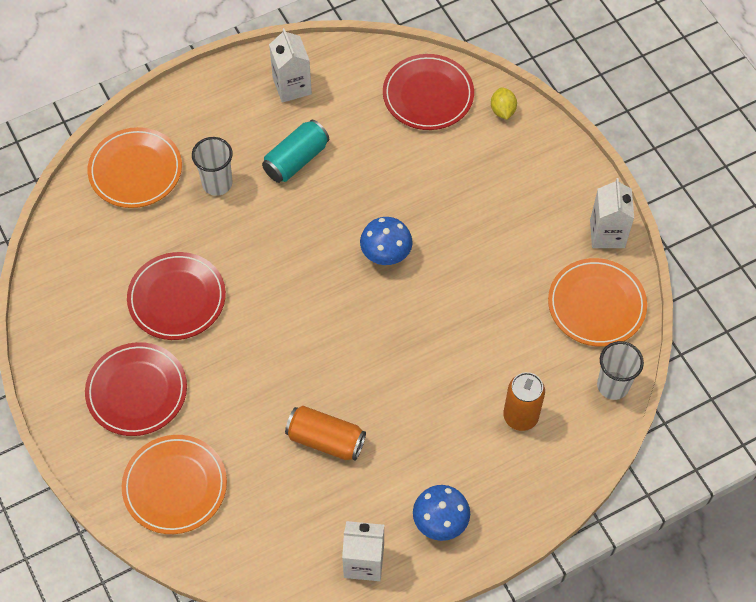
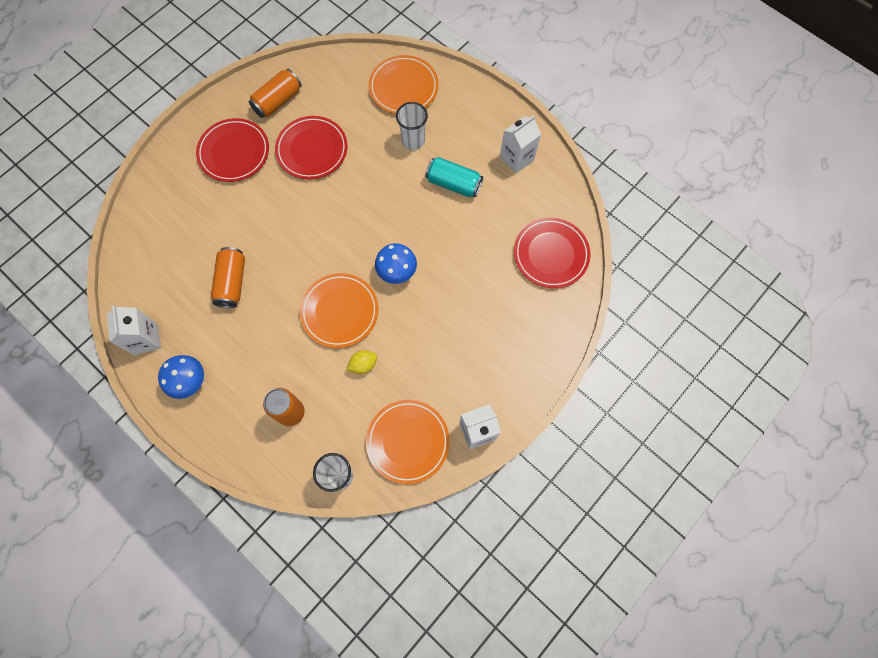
camera: 70 degrees right, 10 degrees up
orange plate [122,435,227,534] -> orange plate moved to [300,273,378,348]
yellow lemon [491,87,517,120] -> yellow lemon moved to [347,350,377,374]
none -> orange can [249,69,301,118]

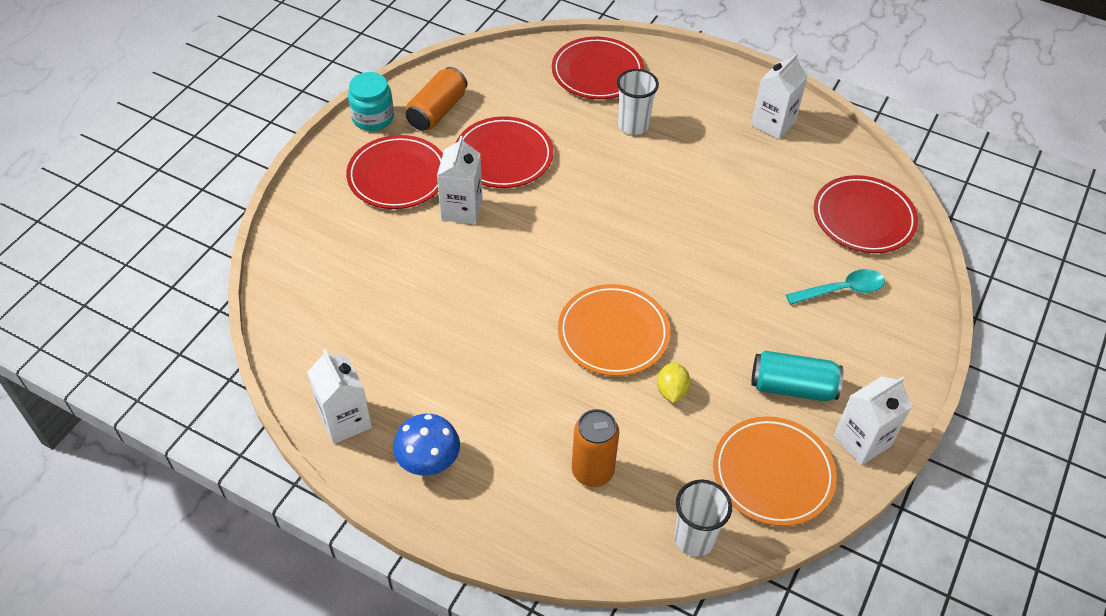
camera: 15 degrees left, 20 degrees down
orange can [211,247,245,308] -> none
yellow lemon [347,350,377,374] -> yellow lemon turned 45 degrees counterclockwise [657,362,691,403]
orange plate [369,55,439,114] -> red plate [552,37,644,99]
blue mushroom [375,243,417,284] -> none
turquoise can [425,157,483,197] -> turquoise can moved to [751,351,843,402]
none -> turquoise jar [348,72,394,131]
none -> white carton [437,136,482,224]
none -> turquoise spoon [786,269,885,305]

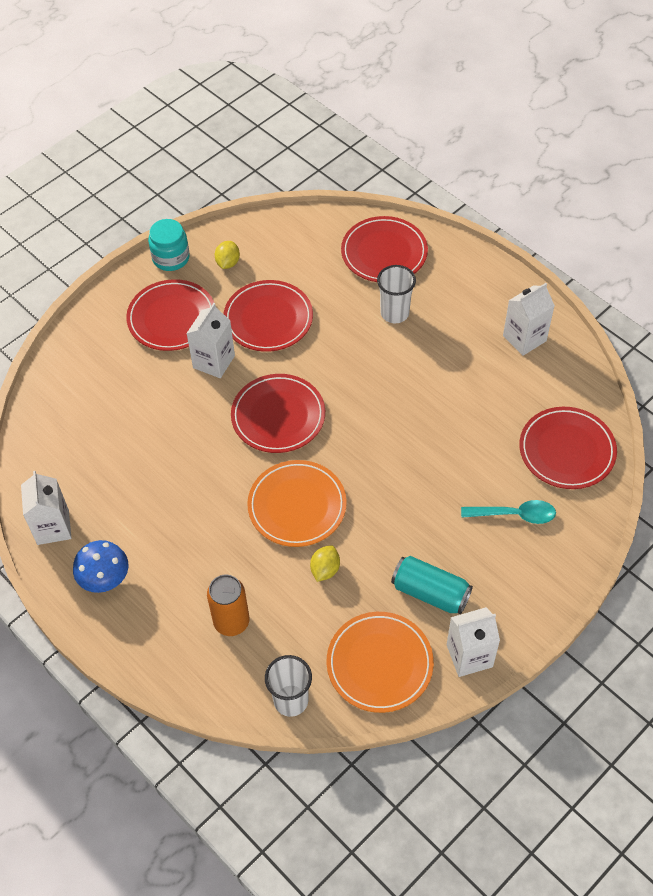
camera: 20 degrees right, 5 degrees up
orange can [406,67,467,131] -> yellow lemon [215,241,240,269]
none -> red plate [231,374,325,453]

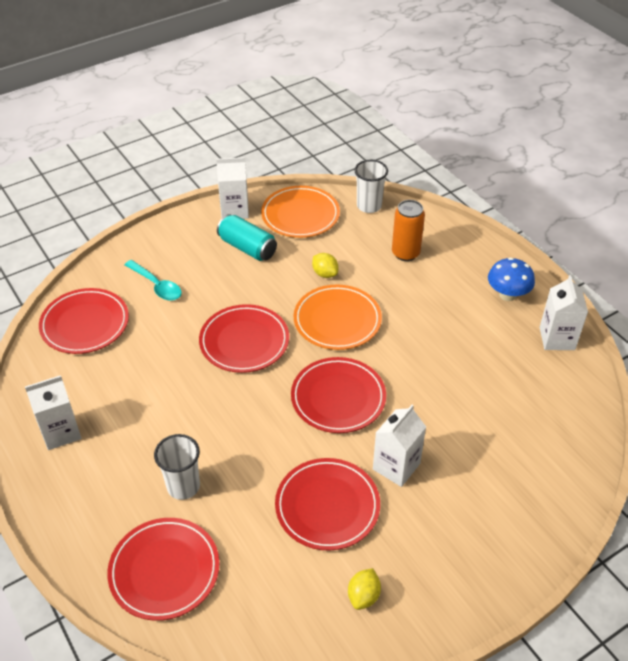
camera: 170 degrees left, 10 degrees down
red plate [126,279,214,351] -> red plate moved to [199,304,289,373]
turquoise jar [148,219,190,271] -> none
yellow lemon [310,545,340,582] -> yellow lemon turned 75 degrees counterclockwise [312,253,338,278]
turquoise spoon [461,500,556,524] -> turquoise spoon turned 150 degrees counterclockwise [125,260,182,301]

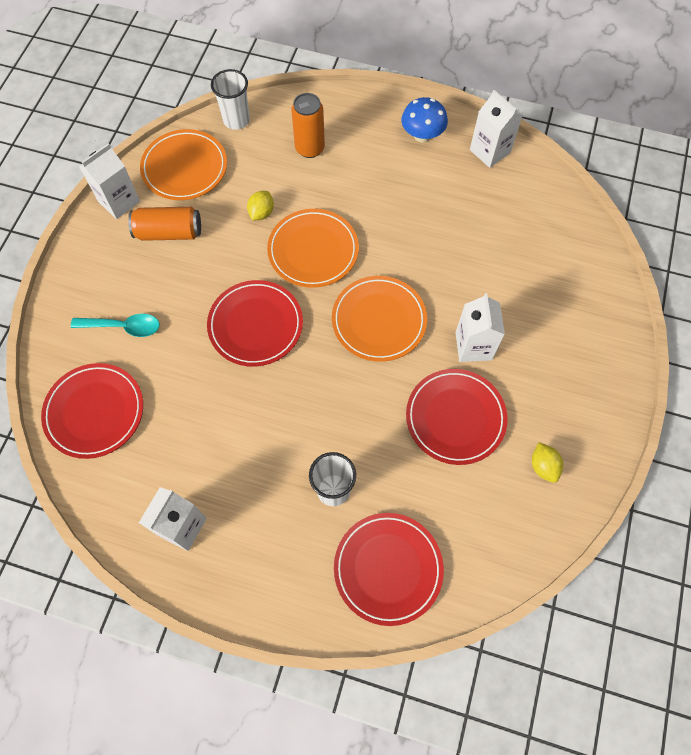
camera: 40 degrees left, 20 degrees up
turquoise can [217,214,277,261] -> orange can [128,207,201,241]
red plate [291,357,386,433] -> orange plate [332,276,427,362]
yellow lemon [312,253,338,278] -> yellow lemon turned 75 degrees counterclockwise [247,191,274,221]

